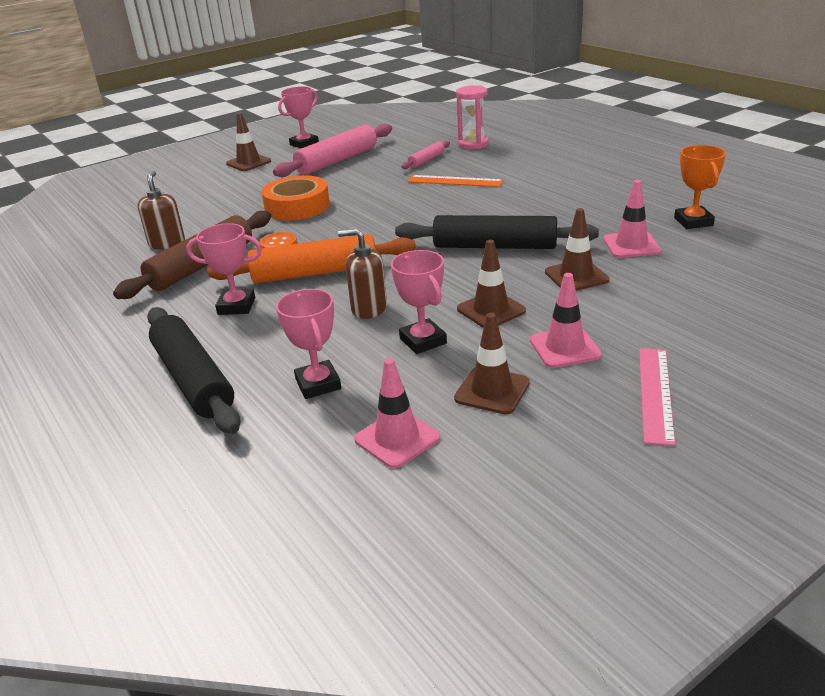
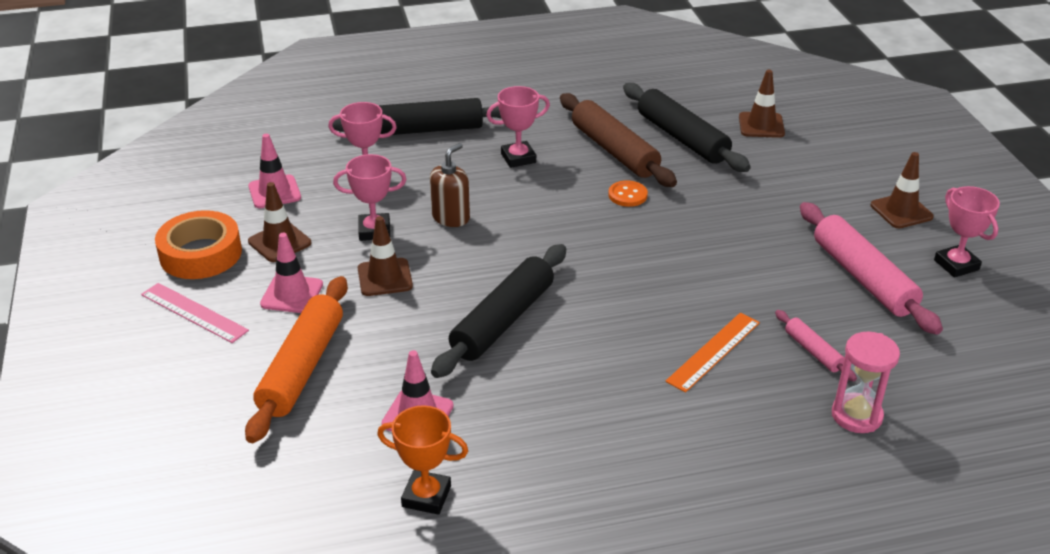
camera: 110 degrees right, 5 degrees up
brown soap dispenser [137,171,185,249] -> black rolling pin [623,83,751,172]
pink trophy [186,223,262,315] -> pink trophy turned 45 degrees clockwise [487,86,550,168]
orange rolling pin [207,234,416,283] -> orange rolling pin moved to [245,276,348,443]
orange tape [261,175,330,220] -> orange tape moved to [155,210,242,279]
brown traffic cone [545,208,609,291] -> brown traffic cone moved to [739,70,785,138]

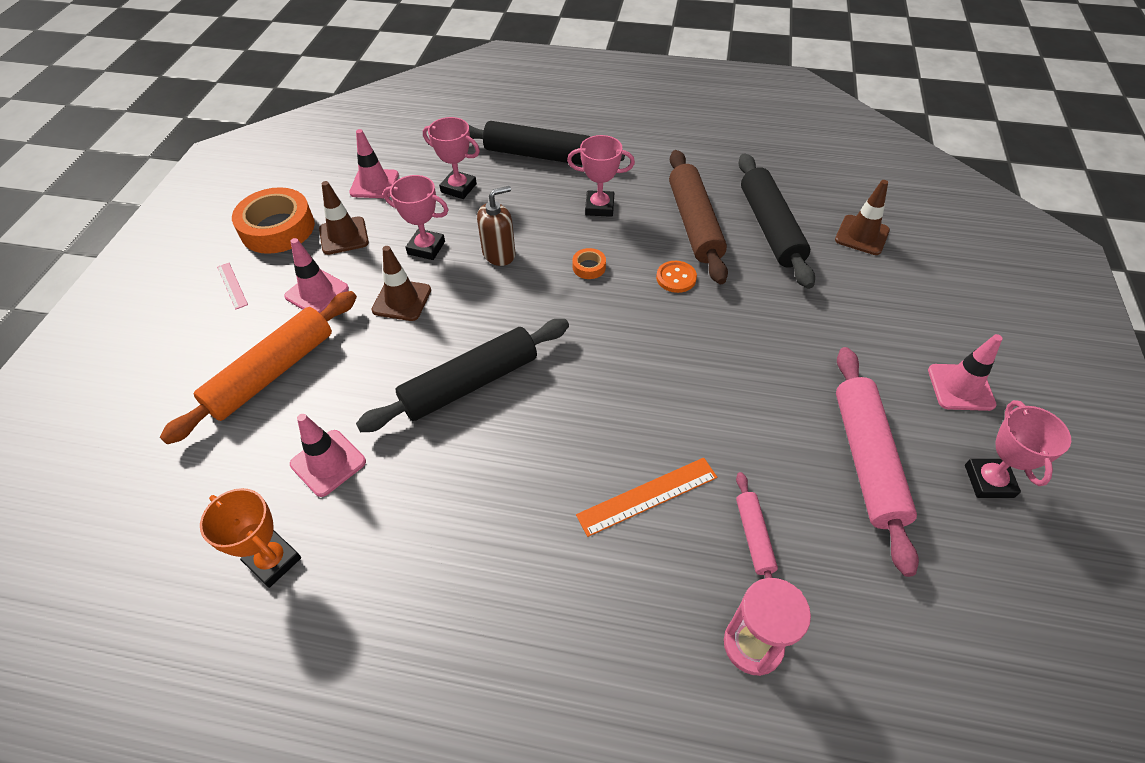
camera: 25 degrees right, 15 degrees up
pink ruler [141,283,249,343] -> pink ruler [217,263,248,310], size x0.59
brown traffic cone [871,152,934,228] -> pink traffic cone [928,334,1002,411]
none -> orange tape [572,248,606,279]

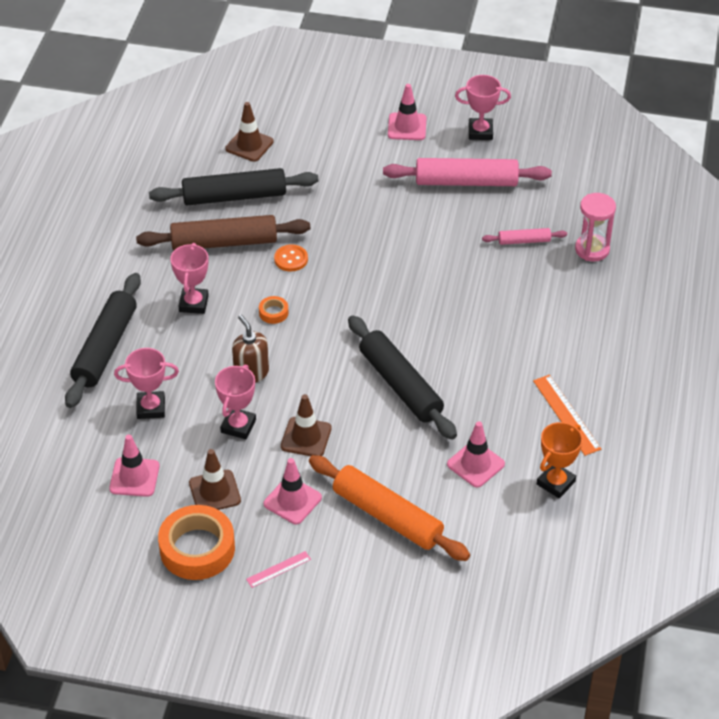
camera: 90 degrees left, 5 degrees down
pink trophy [423,117,480,199] -> pink trophy turned 60 degrees clockwise [114,348,179,419]
orange ruler [576,458,717,537] -> orange ruler moved to [533,375,601,456]

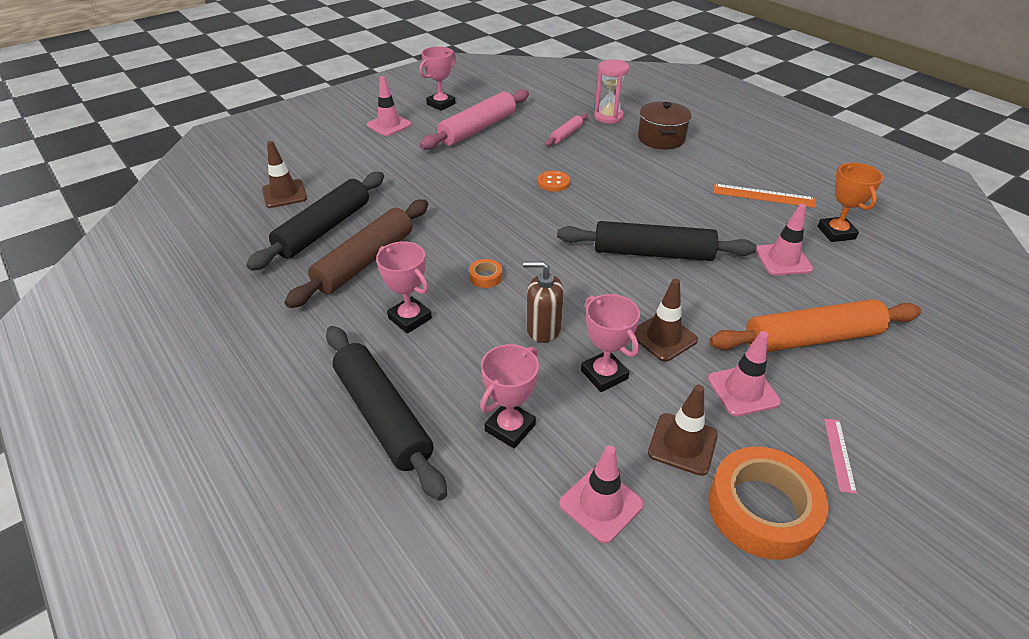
camera: 50 degrees left, 5 degrees down
orange button [274,244,308,271] -> orange button moved to [538,170,570,191]
none -> brown pot [638,101,692,149]

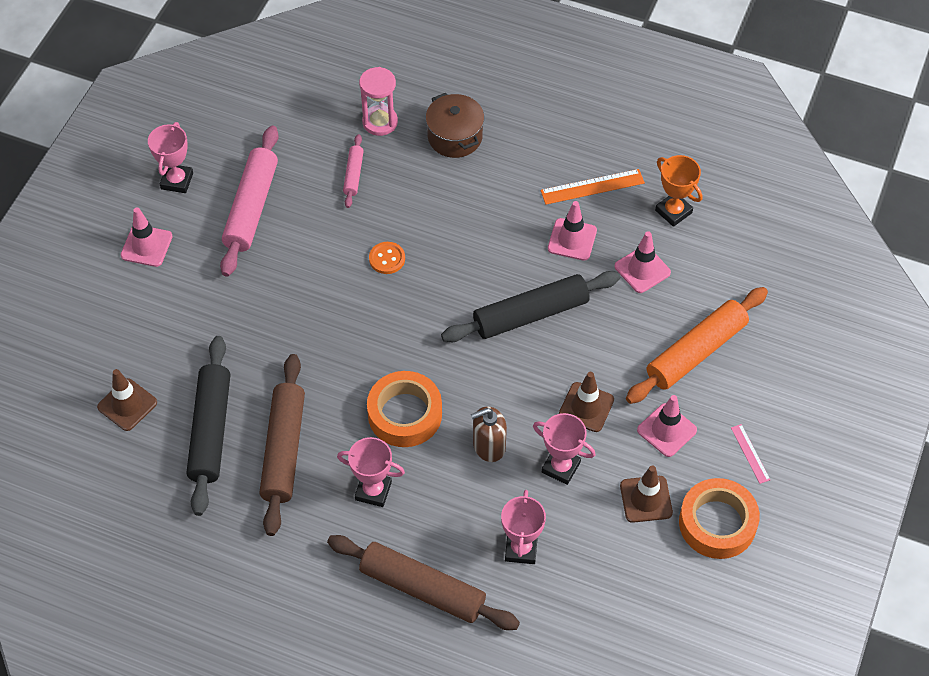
camera: 30 degrees left, 15 degrees up
black rolling pin [326,326,447,501] -> brown rolling pin [327,535,520,630]
orange tape [469,259,502,288] -> orange tape [367,371,442,447], size x2.29
pink traffic cone [559,446,644,544] -> pink traffic cone moved to [548,201,597,261]

